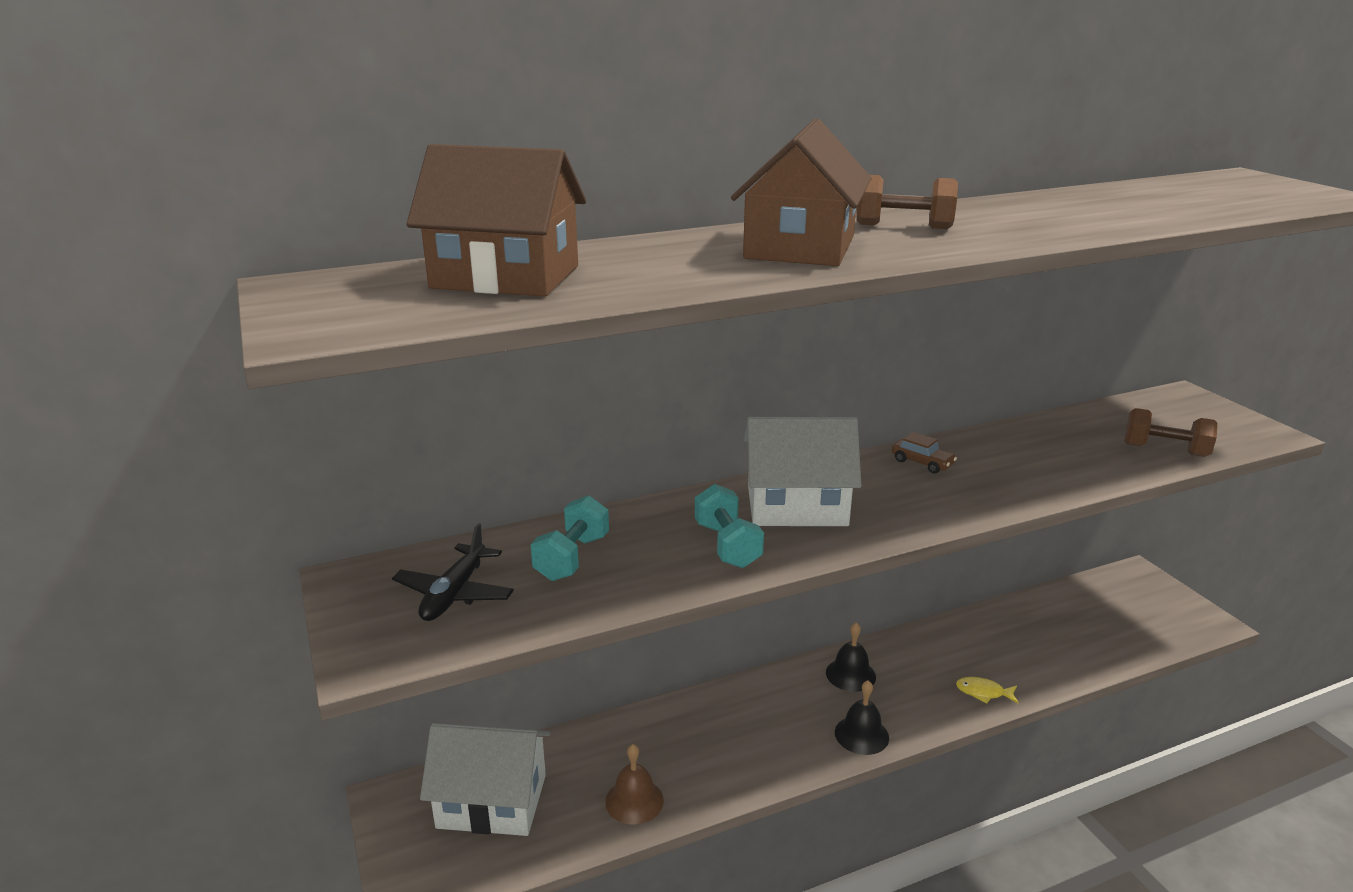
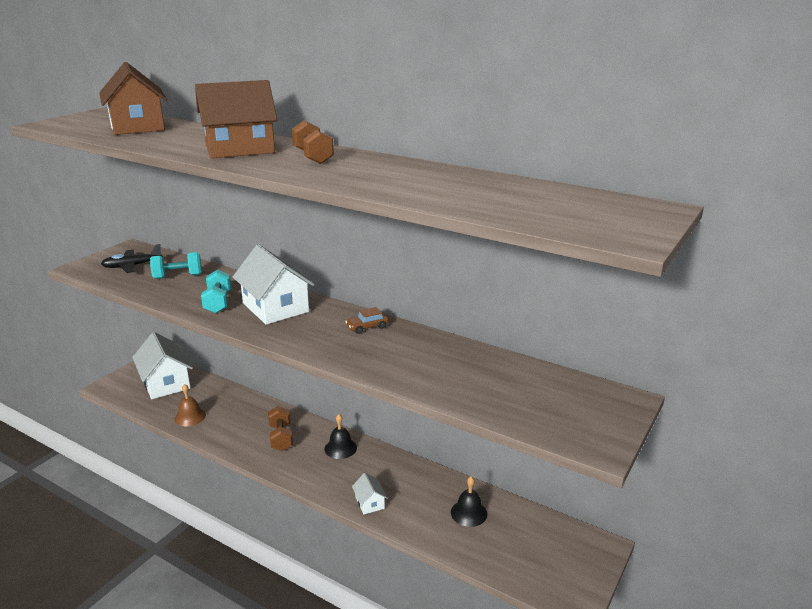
camera: 55 degrees right, 0 degrees up
turquoise dumbbell [695,484,764,568] -> turquoise dumbbell turned 45 degrees counterclockwise [201,269,231,313]
black bell [835,680,889,755] -> black bell moved to [451,476,487,527]
brown car [892,432,957,474] -> brown car turned 60 degrees clockwise [345,307,389,334]
yellow fish [956,677,1019,703] -> white house [352,473,388,514]
brown dumbbell [1124,408,1218,457] -> brown dumbbell moved to [268,406,293,451]

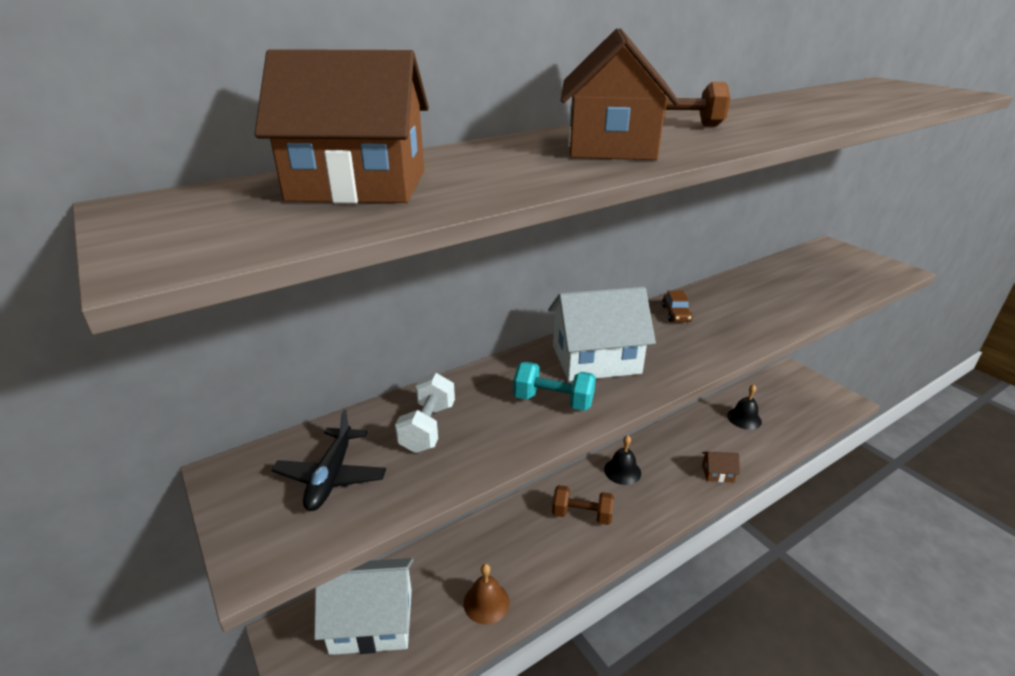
camera: 65 degrees left, 5 degrees up
turquoise dumbbell [150,252,202,279] -> white dumbbell [395,373,455,453]
white house [352,473,388,514] -> brown house [702,452,740,482]

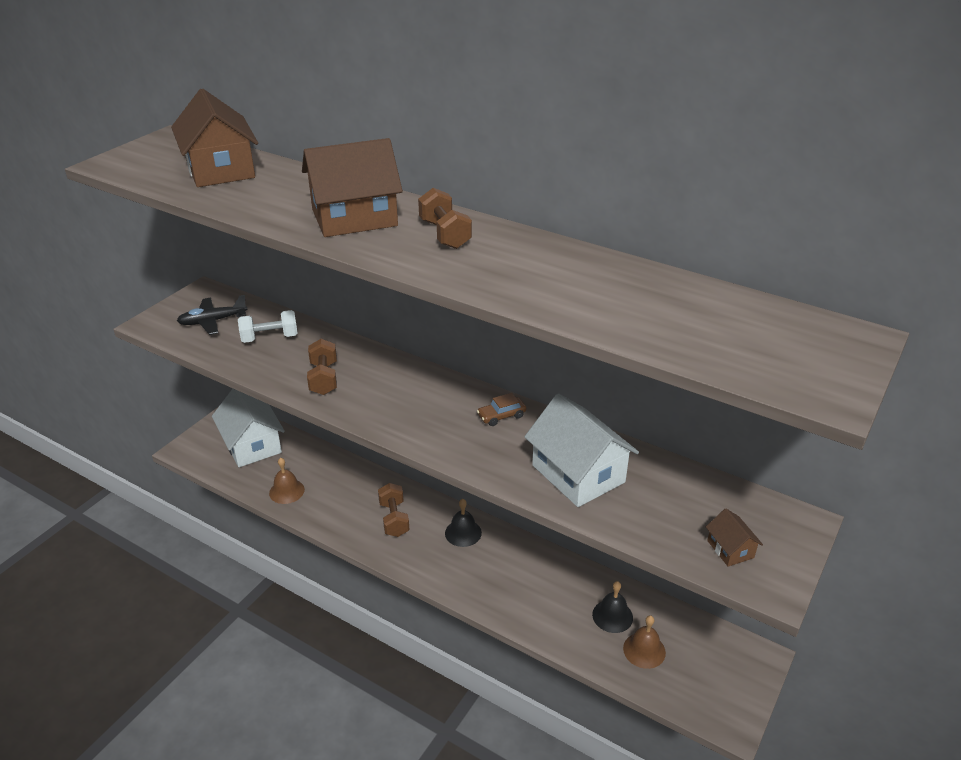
camera: 65 degrees right, 5 degrees up
turquoise dumbbell [513,362,596,411] -> brown dumbbell [307,339,337,395]
white house [548,287,656,381] -> white house moved to [525,393,639,507]
brown house [702,452,740,482] -> brown house moved to [706,509,763,567]
none -> brown bell [623,615,666,669]

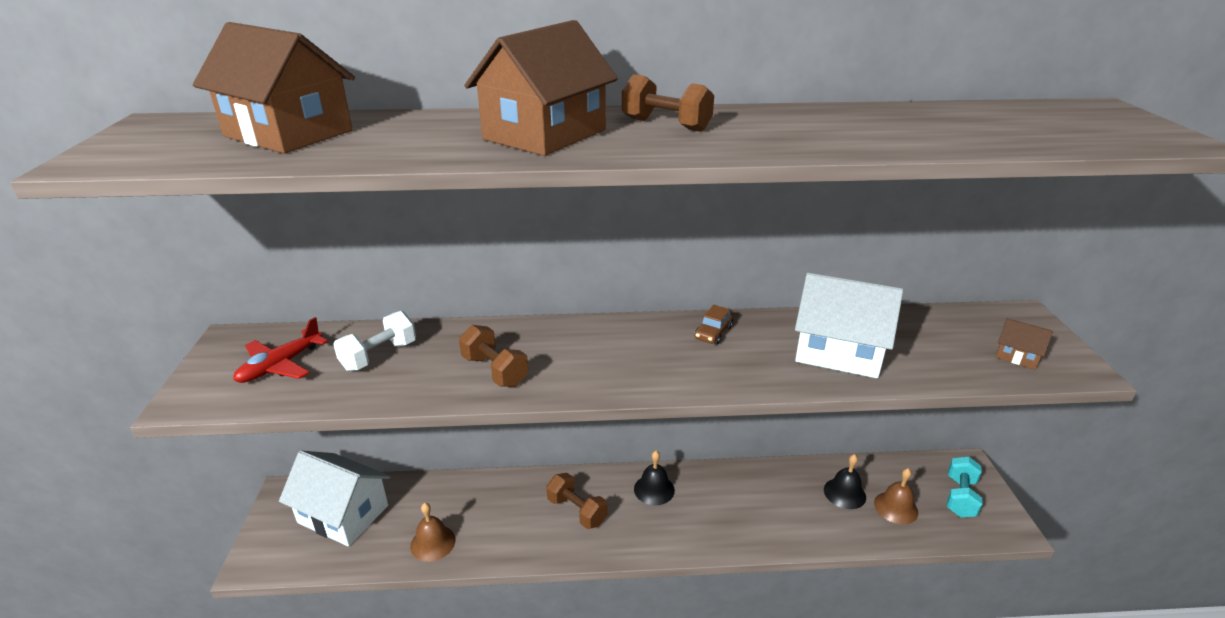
camera: 35 degrees left, 5 degrees down
black plane [177,295,248,335] -> red plane [233,317,328,383]
none -> turquoise dumbbell [947,456,982,517]

